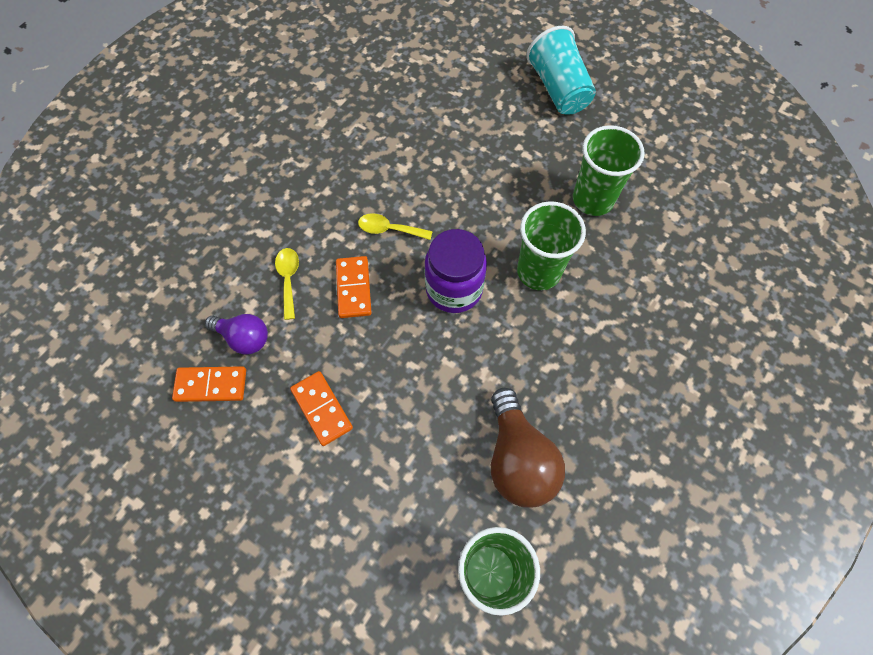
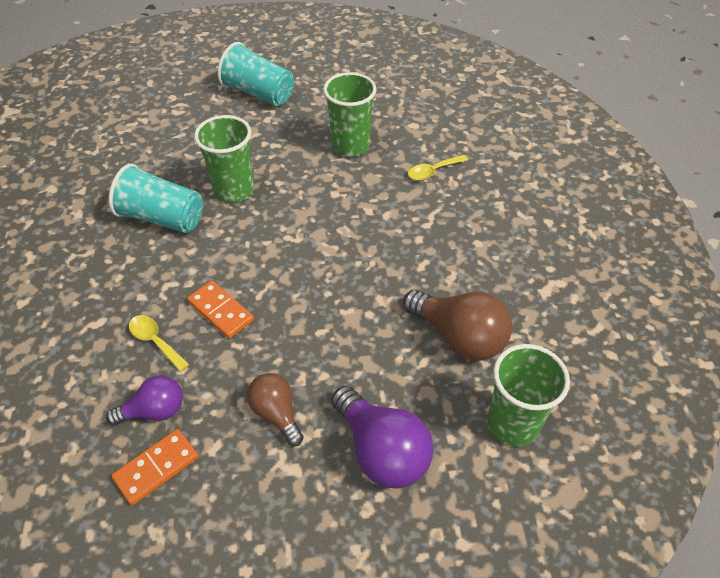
camera: 40 degrees left, 15 degrees down
orange domino [290,371,353,446] -> brown light bulb [247,373,304,446]
yellow spoon [358,213,433,240] -> yellow spoon moved to [408,155,468,180]
purple jar [425,229,487,313] -> none
green cup [517,201,586,290] -> green cup moved to [194,115,254,203]
none -> turquoise cup [109,164,203,233]
none -> purple light bulb [331,386,433,488]

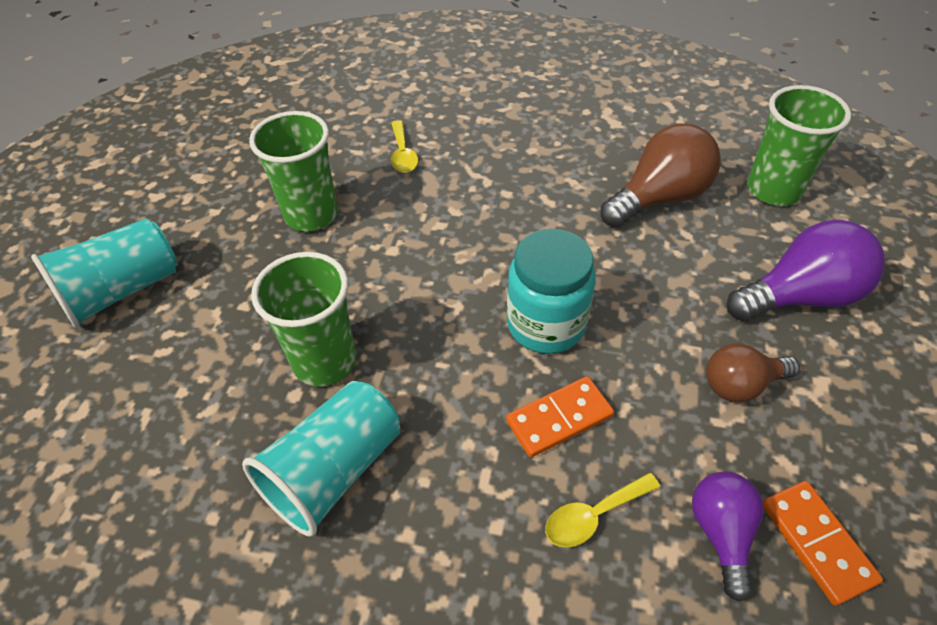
camera: 70 degrees left, 0 degrees up
none -> turquoise jar [507,229,596,354]

